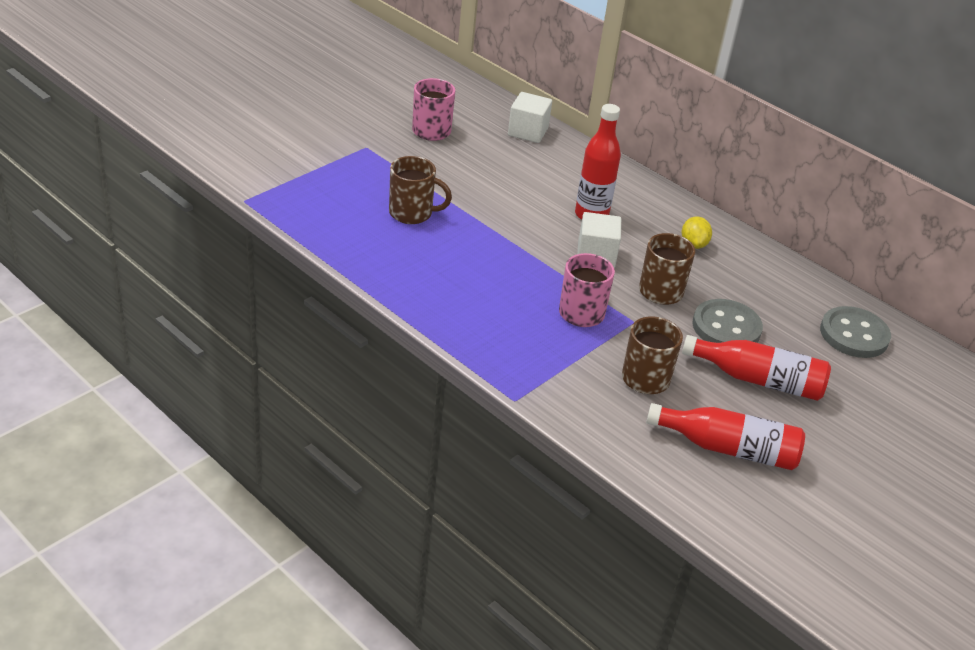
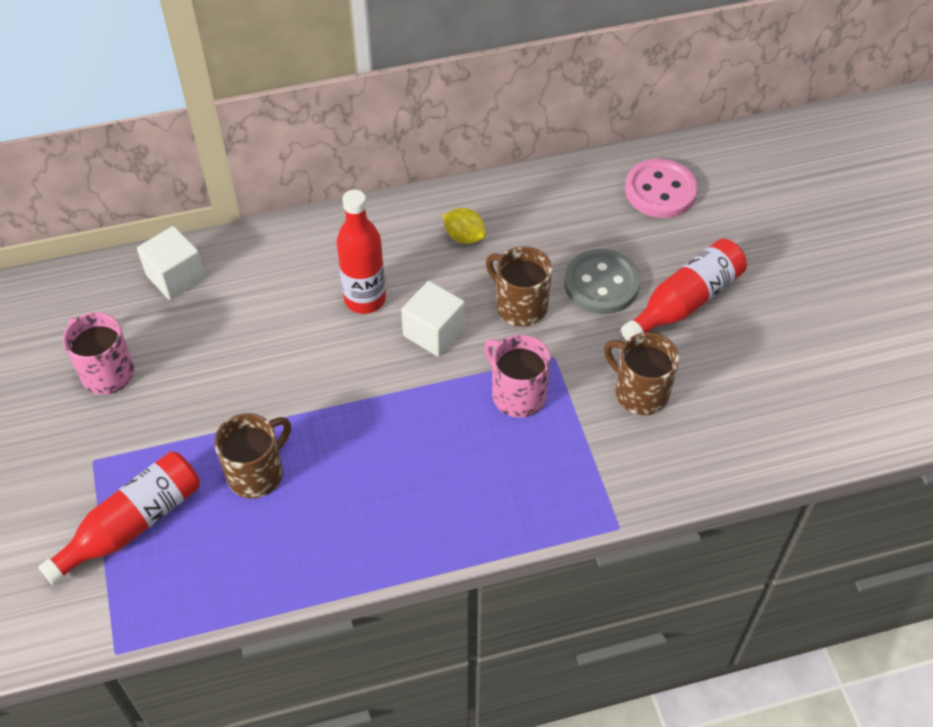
camera: 55 degrees left, 15 degrees up
red bottle [646,403,805,470] -> red bottle moved to [38,451,200,585]
grey button [820,306,891,358] -> pink button [625,159,698,218]

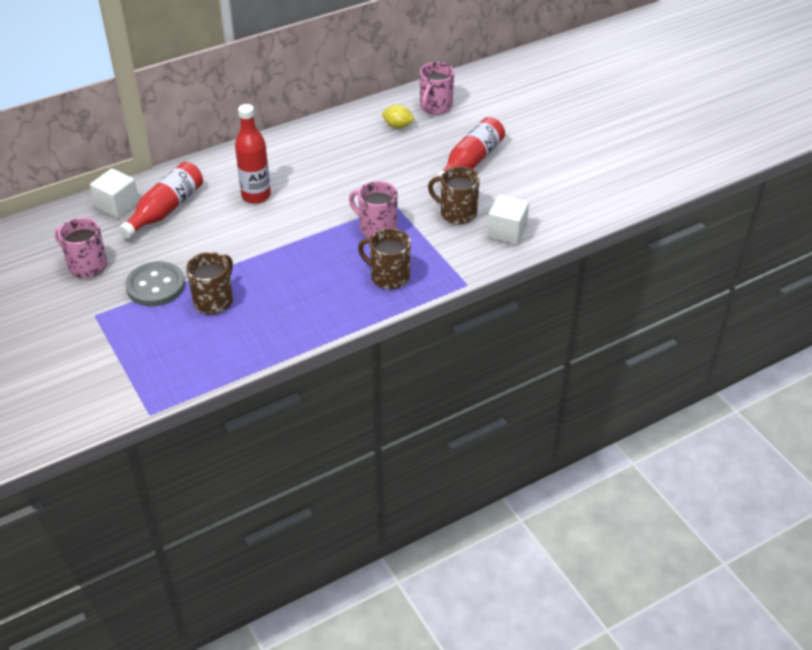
camera: 15 degrees left, 10 degrees down
red bottle [38,451,200,585] -> red bottle moved to [118,162,203,239]
white cube [401,281,465,356] -> white cube moved to [487,195,529,245]
yellow lemon [443,208,486,244] -> yellow lemon moved to [381,104,414,128]
brown mug [486,246,552,327] -> brown mug moved to [358,228,411,289]
grey button [564,249,640,314] -> grey button moved to [125,261,185,306]
pink button [625,159,698,218] -> pink mug [420,62,454,115]

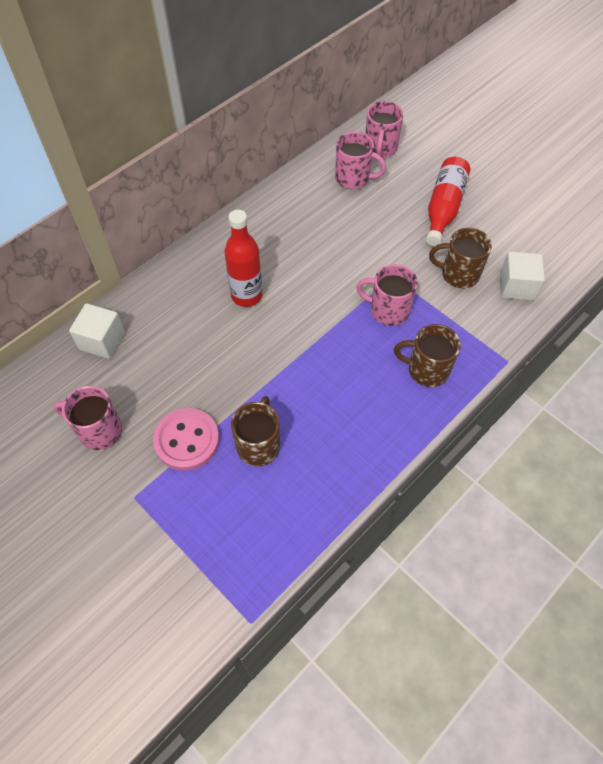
camera: 15 degrees left, 15 degrees up
red bottle [118,162,203,239] -> none
grey button [125,261,185,306] -> pink button [153,408,219,471]
yellow lemon [381,104,414,128] -> pink mug [335,132,386,190]

